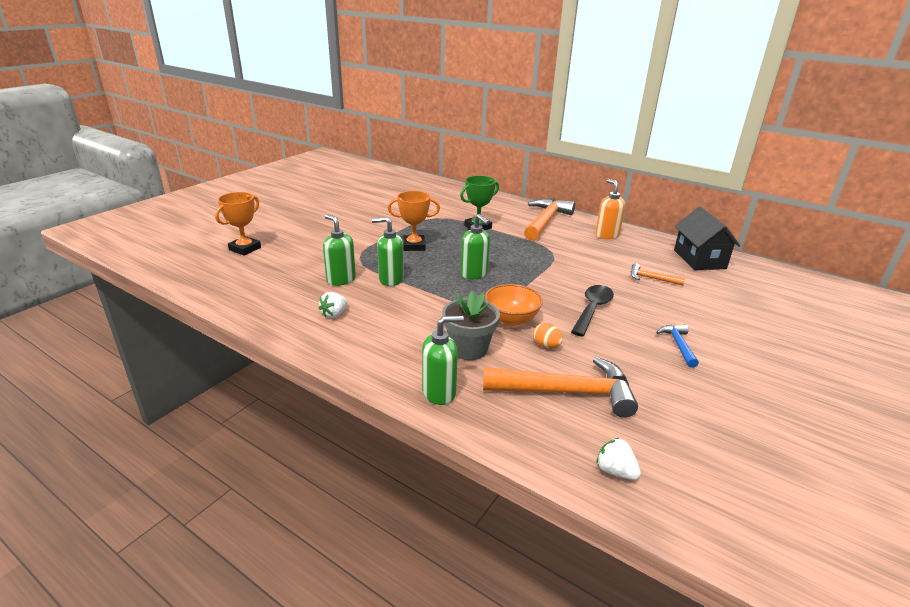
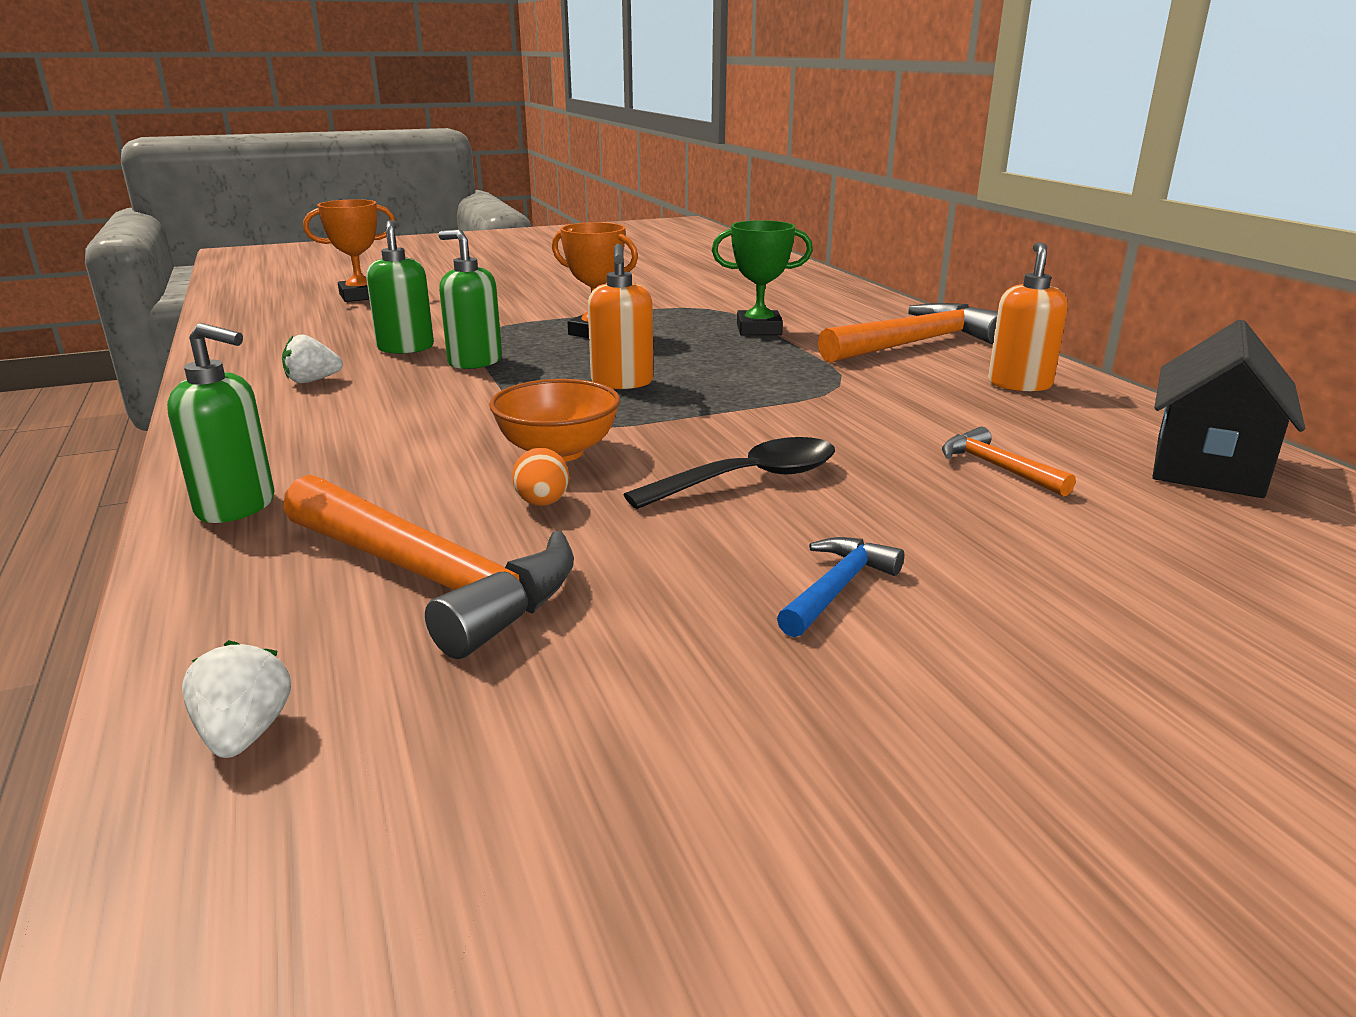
camera: 35 degrees right, 5 degrees down
grey flower pot [442,291,500,360] -> none
green soap dispenser [460,214,490,279] -> orange soap dispenser [588,243,653,389]

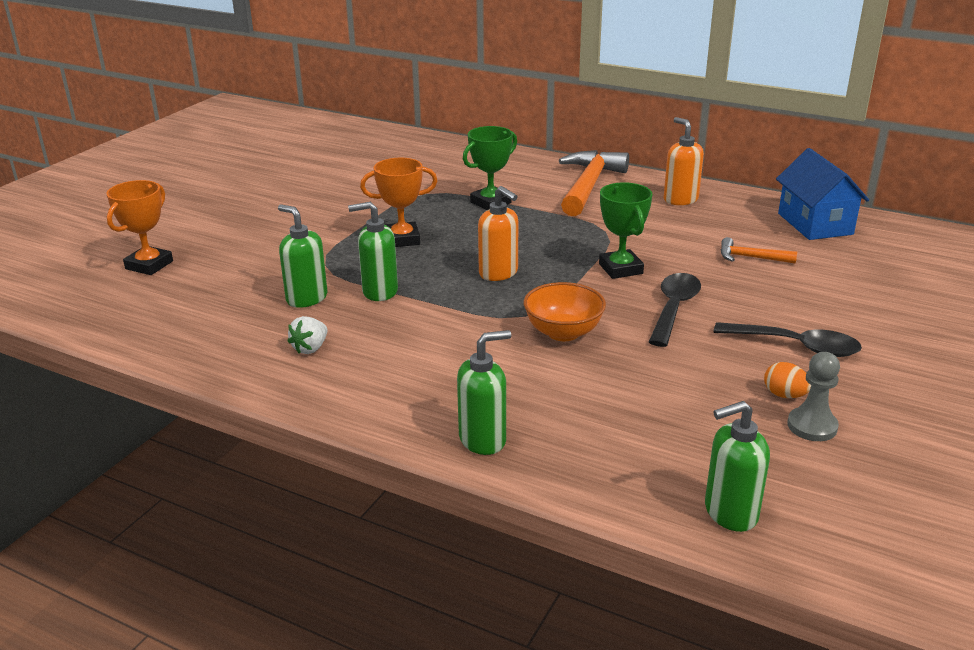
camera: 40 degrees left, 5 degrees up
white strawberry [182,640,291,758] -> green soap dispenser [705,401,770,532]
orange hammer [283,475,574,659] -> none
orange egg [512,448,569,506] -> orange egg moved to [764,362,811,398]
blue hammer [777,537,904,637] -> black spoon [714,322,862,357]
black house [1152,320,1305,498] -> blue house [776,148,869,240]
none -> green trophy [599,182,653,279]
none -> grey pawn [787,352,840,441]

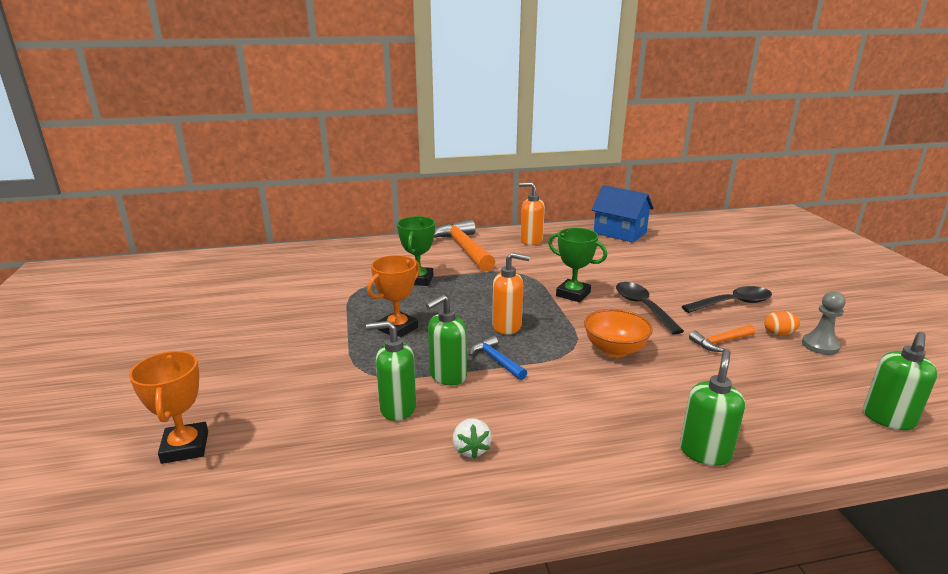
camera: 40 degrees left, 5 degrees down
orange hammer [721,237,797,264] -> orange hammer moved to [689,325,755,352]
none -> blue hammer [469,336,527,380]

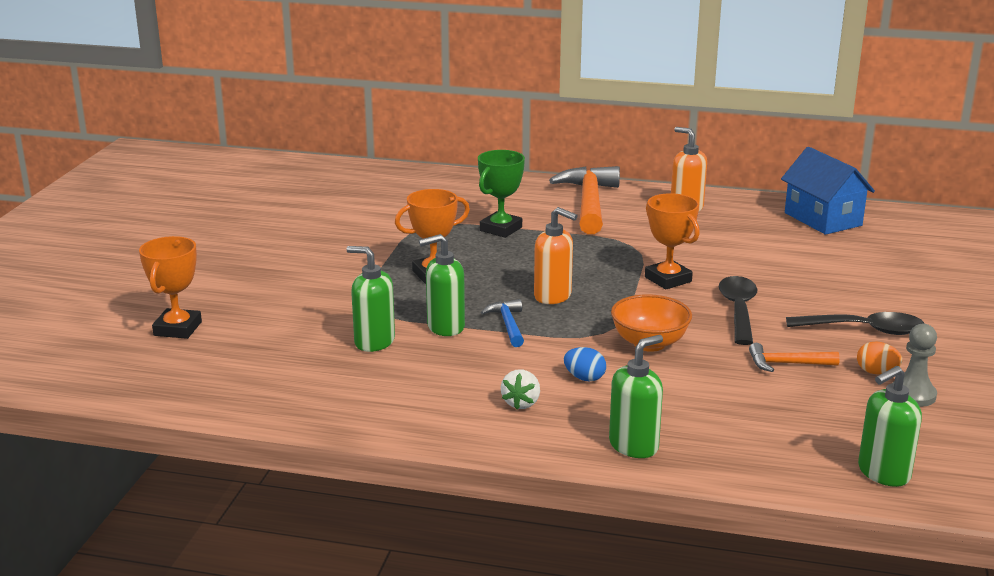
camera: 25 degrees right, 0 degrees up
white strawberry [453,418,492,459] -> white strawberry moved to [501,370,540,409]
green trophy [548,228,607,302] -> orange trophy [645,193,700,289]
none -> blue egg [564,347,606,381]

